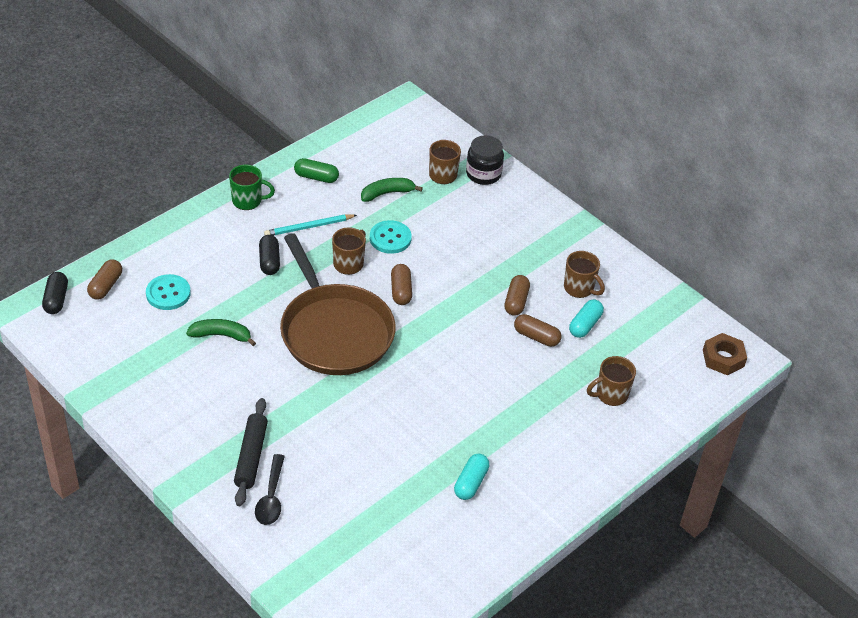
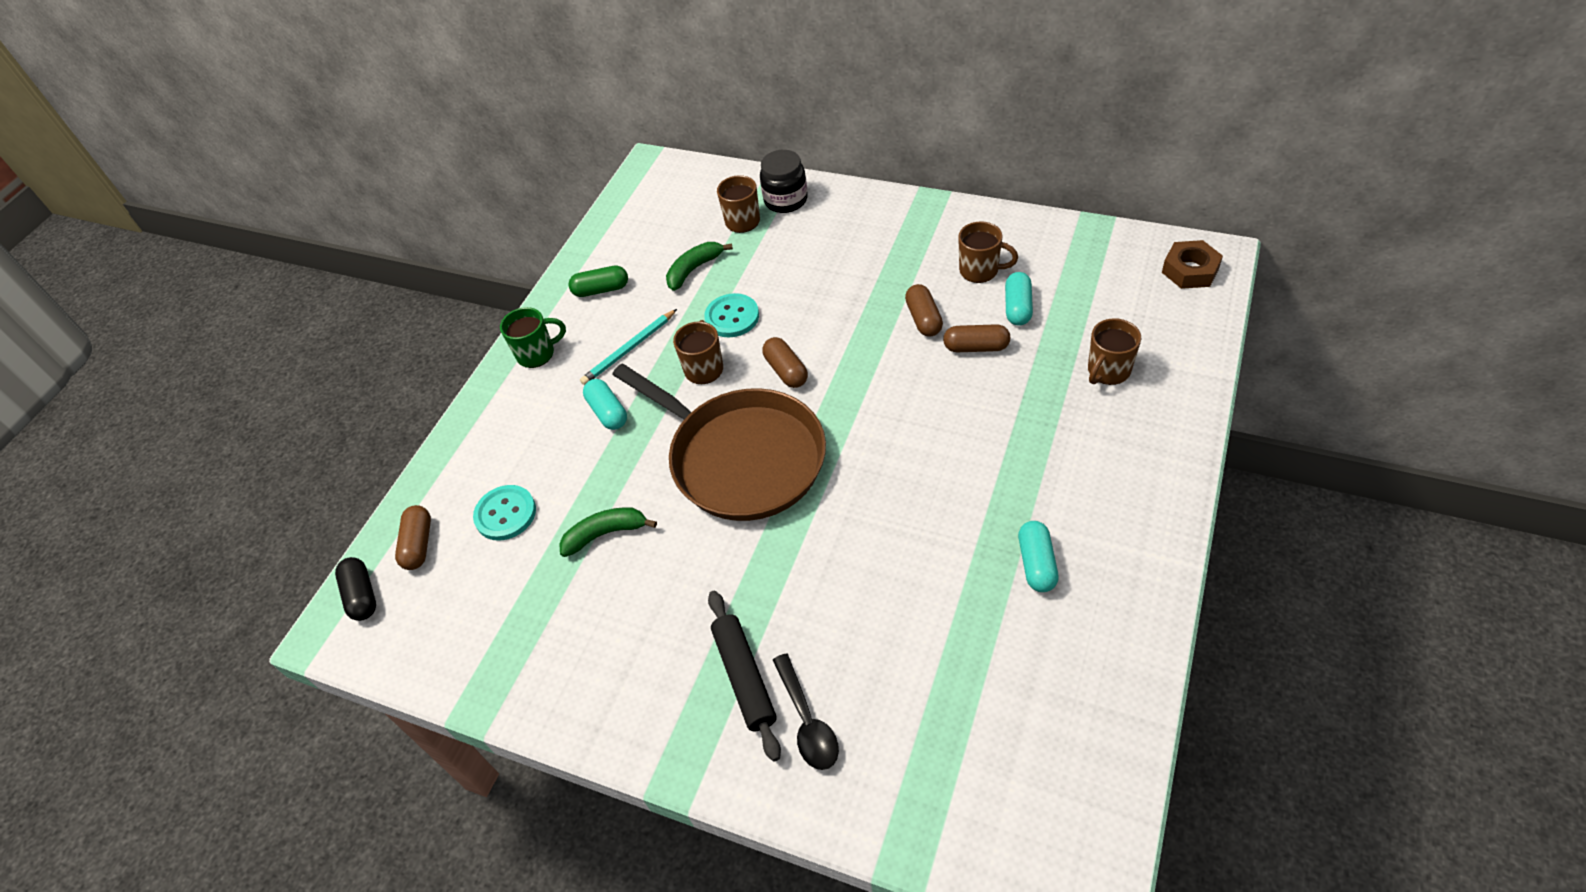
camera: 15 degrees left, 5 degrees up
black capsule [259,235,280,275] -> turquoise capsule [583,379,627,430]

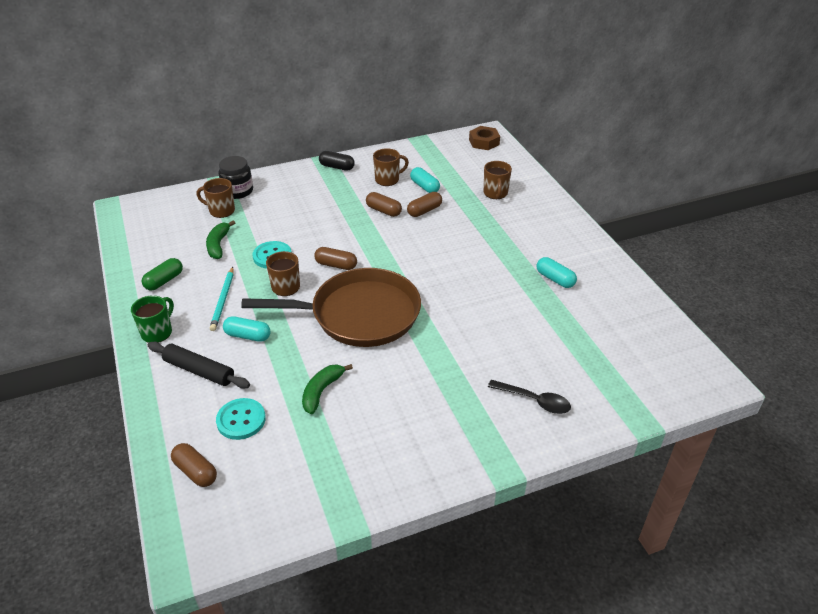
camera: 50 degrees left, 10 degrees down
black capsule [335,557,376,621] -> black capsule moved to [319,151,355,171]
black rolling pin [708,591,781,761] -> black rolling pin moved to [148,342,250,389]

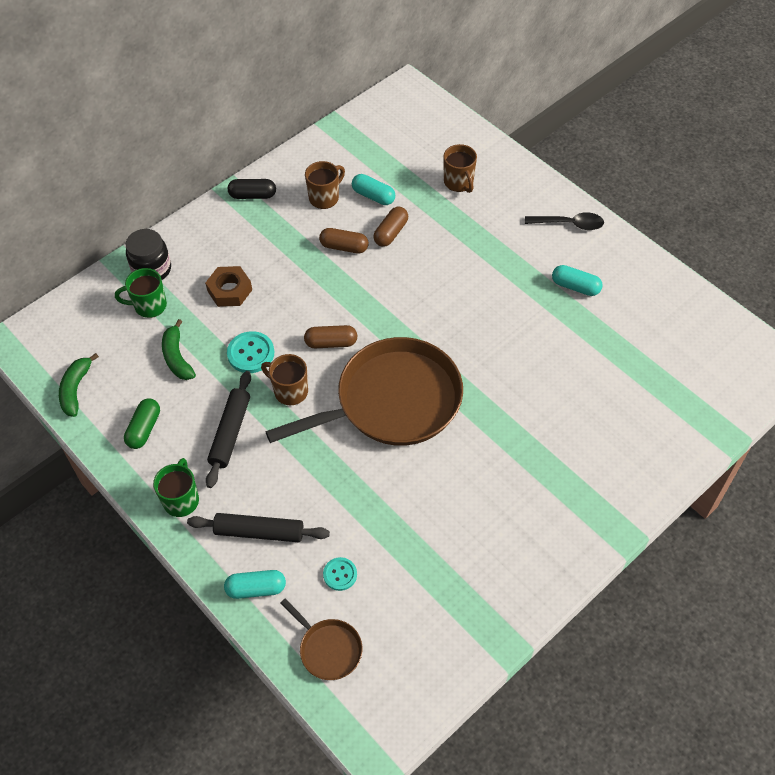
camera: 20 degrees left, 15 degrees up
brown capsule [171,443,217,487] -> brown pan [281,598,362,680]
brown mug [196,178,235,218] -> green mug [115,268,167,318]
turquoise pencil [210,267,233,331] -> black rolling pin [206,371,251,488]
turquoise button [216,398,266,440] -> turquoise button [323,557,357,591], size x0.64
turquoise capsule [223,316,271,342] -> turquoise capsule moved to [224,570,286,599]
green banana [302,364,353,414] -> green banana moved to [59,353,99,417]
brown nut [469,126,500,150] -> brown nut moved to [205,266,252,307]
black spoon [488,380,571,414] -> black spoon moved to [525,212,604,230]

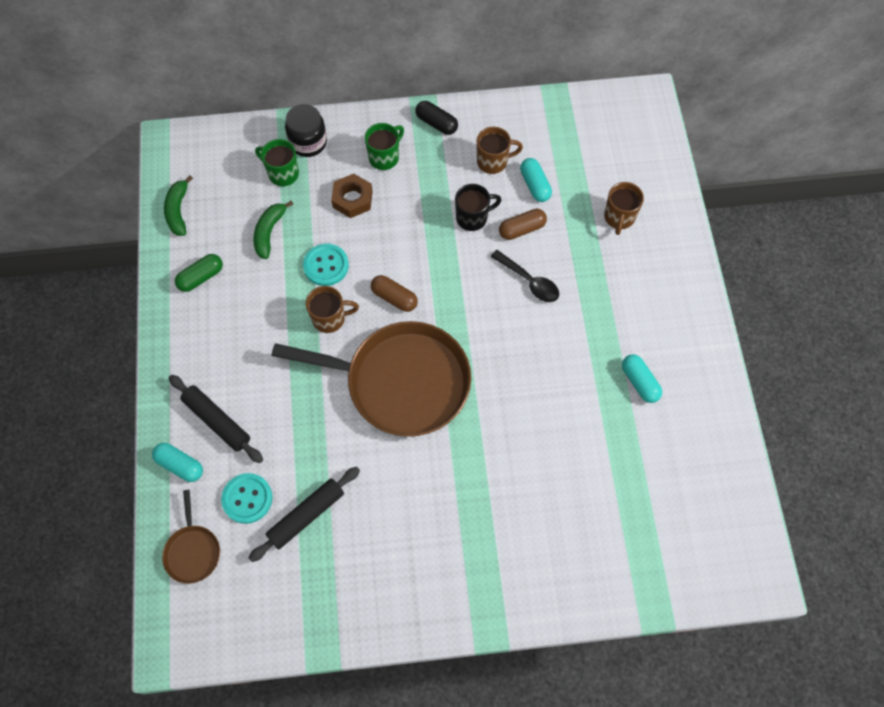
camera: 35 degrees right, 10 degrees up
green banana [59,353,99,417] -> green banana turned 45 degrees counterclockwise [164,175,193,236]
green mug [153,458,199,517] -> green mug moved to [365,123,404,170]
black rolling pin [206,371,251,488] -> black rolling pin moved to [249,467,360,562]
brown mug [261,354,308,406] -> brown mug turned 105 degrees clockwise [306,286,359,333]
brown capsule [319,228,369,253] -> black mug [455,184,501,231]
turquoise button [323,557,357,591] -> turquoise button [221,473,272,524], size x1.57
black spoon [525,212,604,230] -> black spoon moved to [490,250,559,302]

